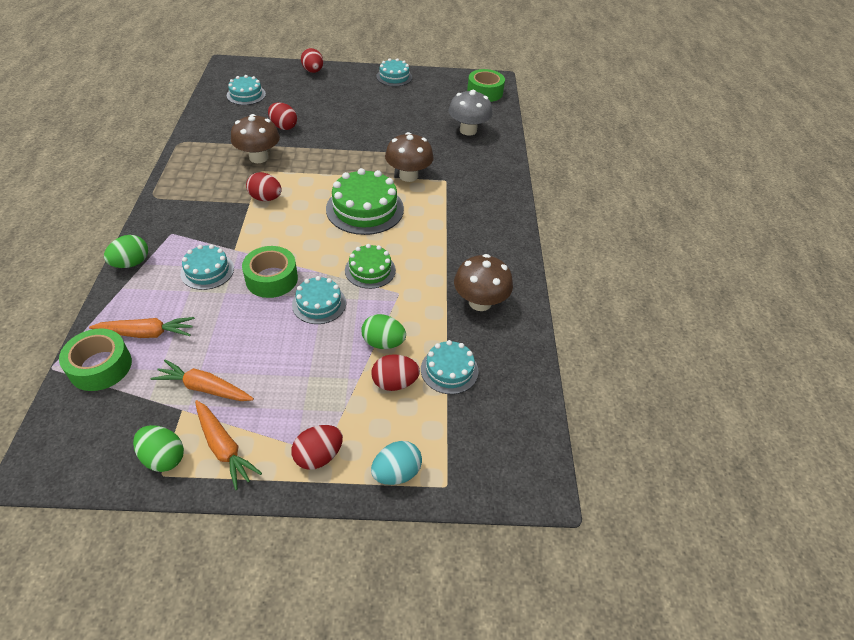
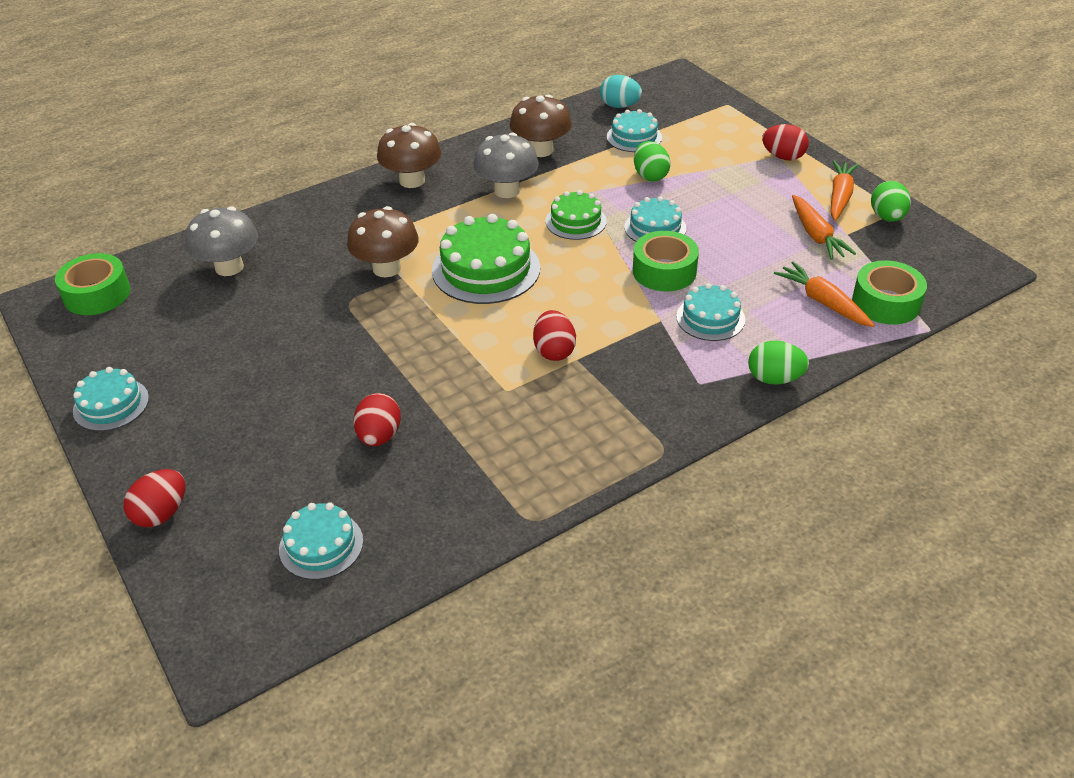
camera: 120 degrees left, 5 degrees down
brown mushroom [231,114,280,163] -> brown mushroom moved to [377,123,441,188]
red egg [371,354,420,391] -> none
turquoise egg [371,441,422,485] -> turquoise egg moved to [600,75,642,108]
none -> grey mushroom [473,133,539,198]

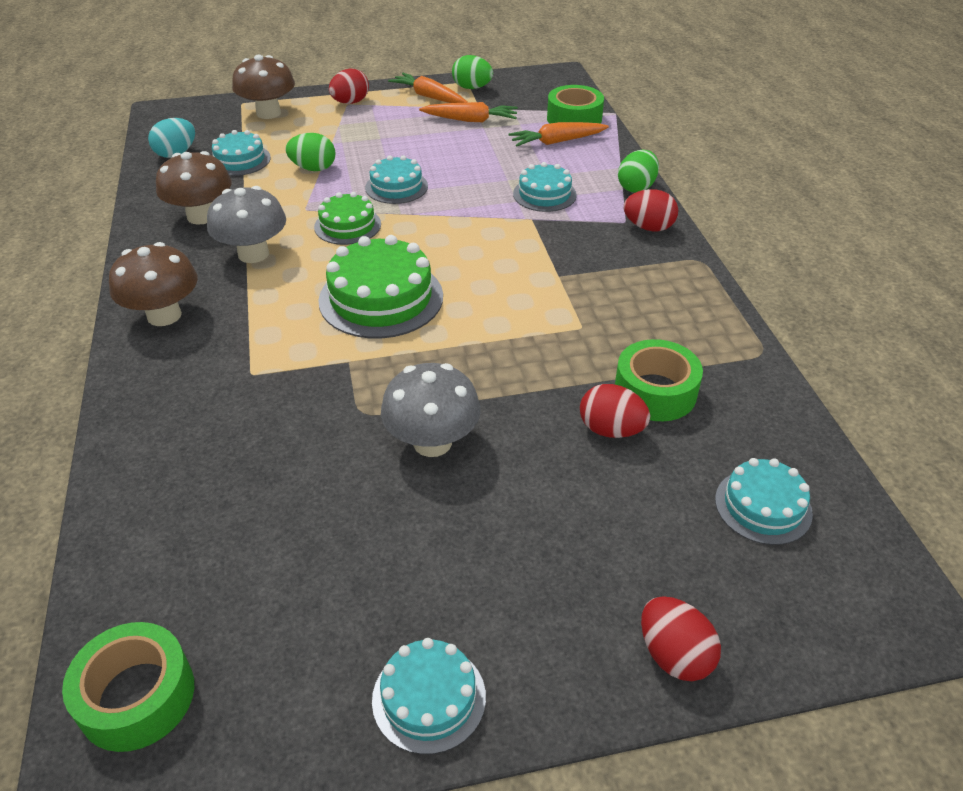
camera: 70 degrees left, 0 degrees up
grey mushroom [185,206,258,276] -> grey mushroom moved to [381,363,481,457]
brown mushroom [347,206,419,277] -> brown mushroom moved to [232,54,295,119]
red egg [533,310,576,361] -> red egg moved to [624,189,678,231]
green tape [633,231,699,292] -> green tape moved to [615,339,703,421]

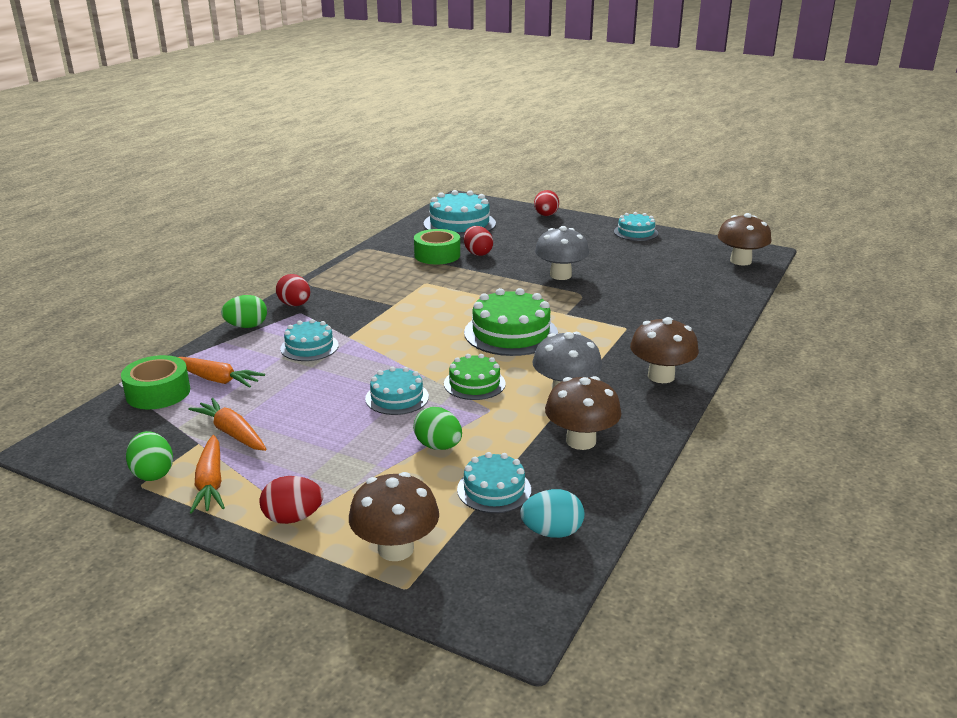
camera: 140 degrees left, 15 degrees down
green tape [62,622,194,752] -> brown mushroom [718,213,772,266]
turquoise cake [715,458,813,545] -> turquoise cake [424,190,496,237], size x1.68

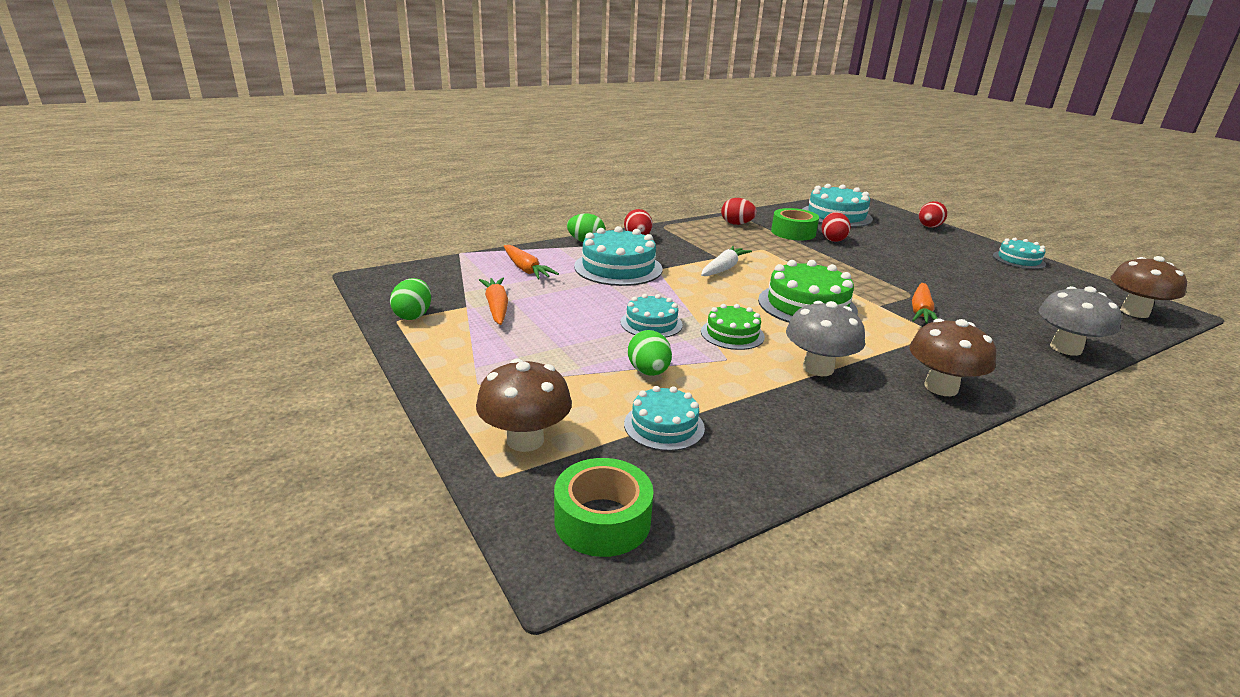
camera: 30 degrees right, 0 degrees up
green tape [121,355,190,409] -> green tape moved to [554,458,654,557]
orange carrot [190,435,225,513] -> orange carrot moved to [912,283,938,324]
red egg [259,476,323,524] -> red egg moved to [721,198,757,225]
turquoise cake [280,319,339,361] -> turquoise cake [574,226,662,286], size x1.68
turquoise egg [520,489,584,538] -> none
grey mushroom [535,226,589,280] -> grey mushroom moved to [1039,286,1121,356]
brown mushroom [545,376,621,450] -> none
none -> white carrot [701,246,752,276]

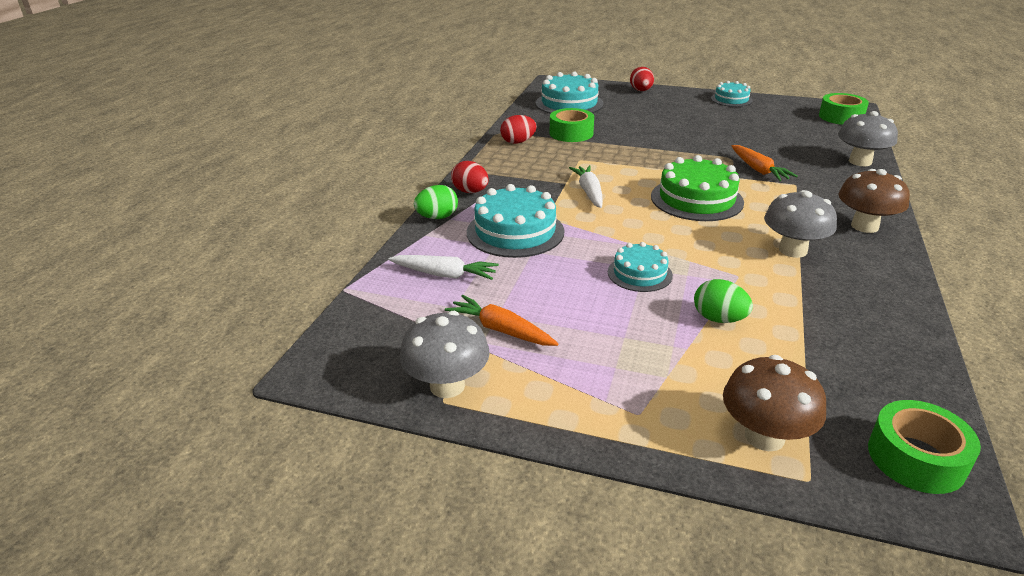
camera: 40 degrees left, 5 degrees up
green egg [390,278,431,320] -> grey mushroom [400,311,490,398]
orange carrot [504,245,559,279] -> white carrot [388,255,499,280]
turquoise cake [624,386,705,451] -> none
green cake [701,304,765,350] -> none
red egg [821,212,851,242] -> none
brown mushroom [1111,256,1187,318] -> green tape [819,93,869,125]

